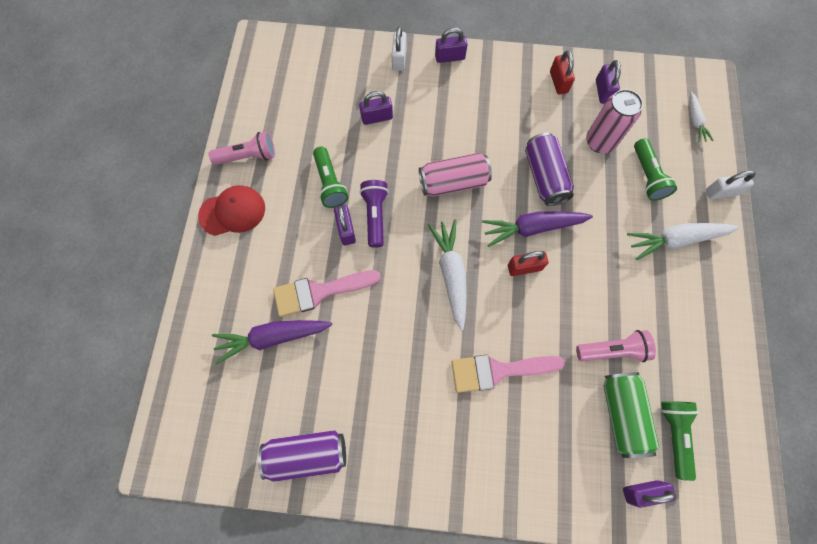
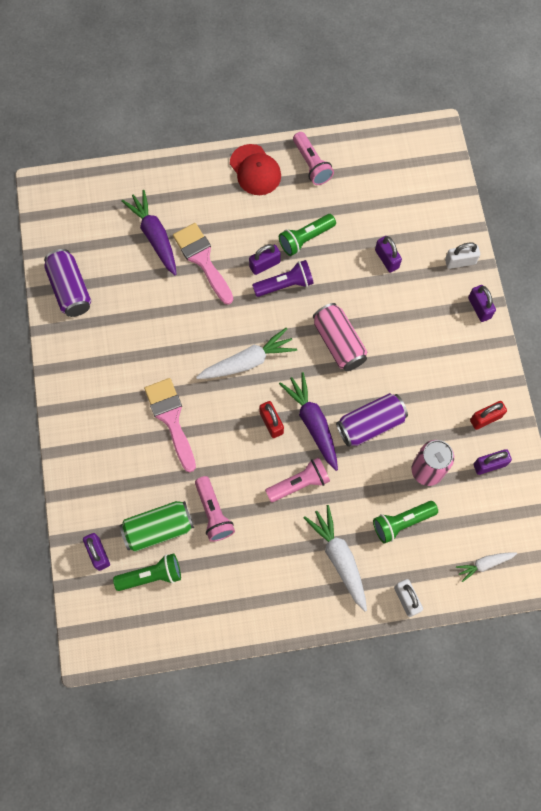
camera: 75 degrees right, 0 degrees up
none -> pink flashlight [265,457,330,502]

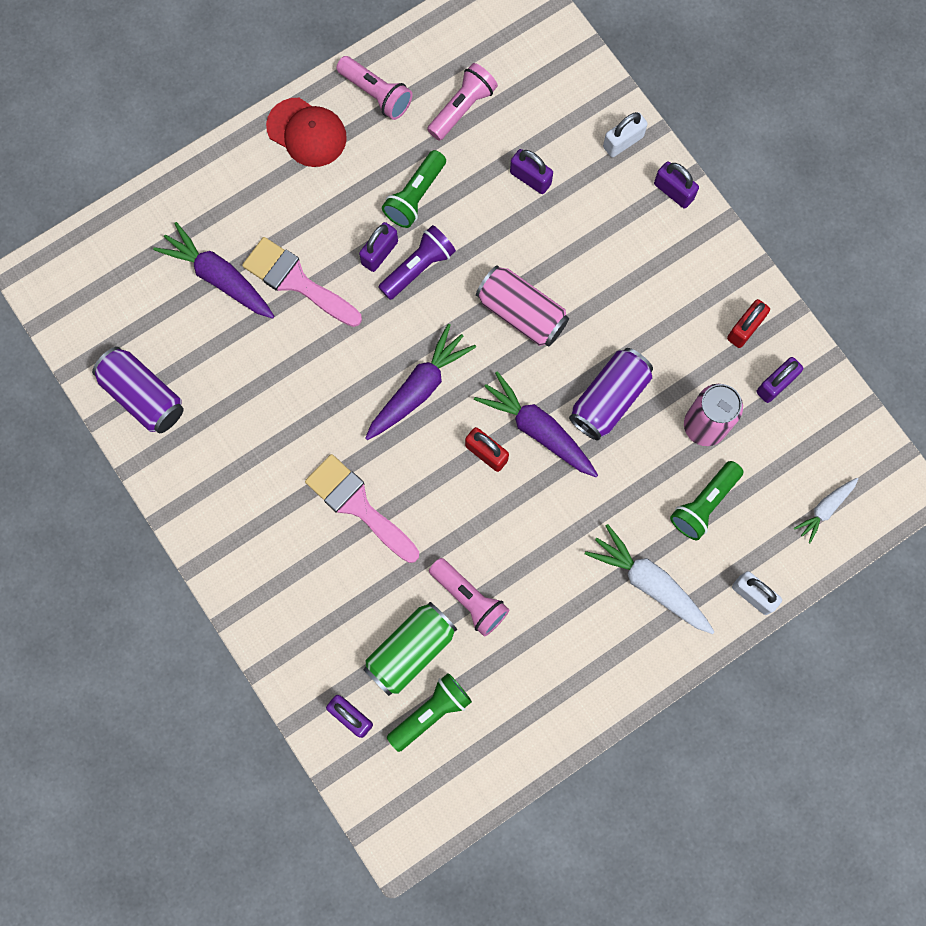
camera: 25 degrees left, 5 degrees up
white carrot [196,328,297,379] -> purple carrot [365,324,476,440]
pink flashlight [265,457,330,502] -> pink flashlight moved to [427,63,498,141]

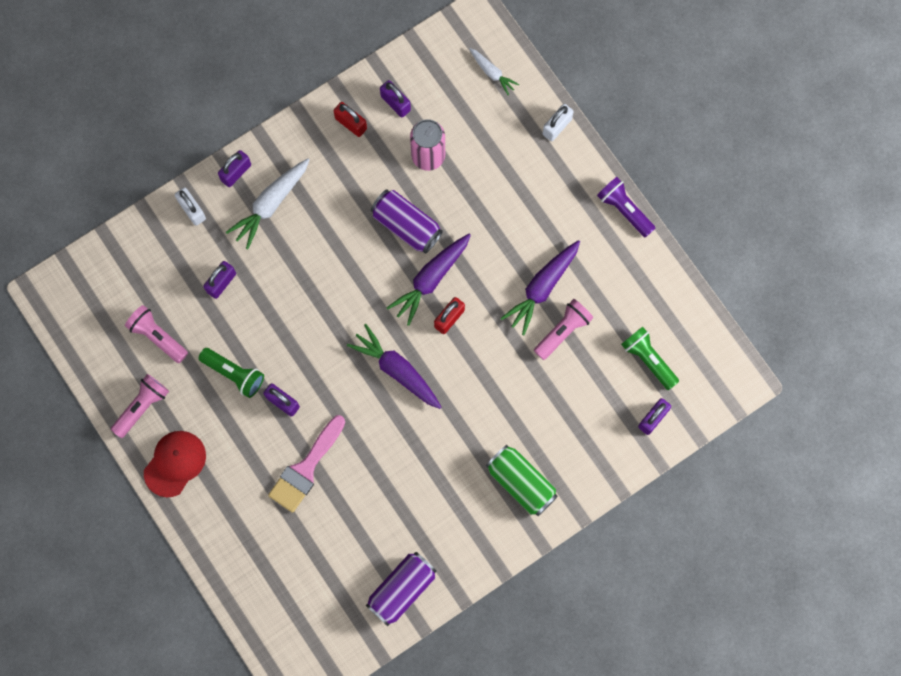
camera: 90 degrees left, 0 degrees up
purple carrot [153,222,274,319] -> purple carrot moved to [501,240,580,335]
pink brush [305,454,419,563] -> none
green can [363,602,457,696] -> green can moved to [486,445,558,516]
purple flashlight [378,225,456,300] -> purple flashlight moved to [597,177,655,238]
pink can [476,265,569,346] -> none
white carrot [585,524,715,634] -> white carrot moved to [226,158,310,249]
green flashlight [670,461,743,540] -> none

